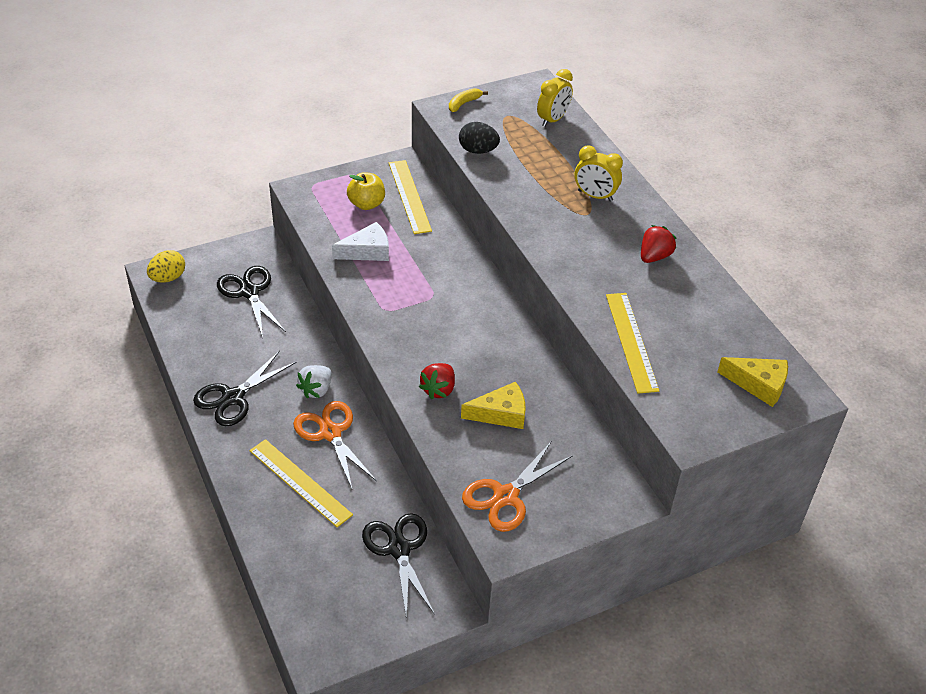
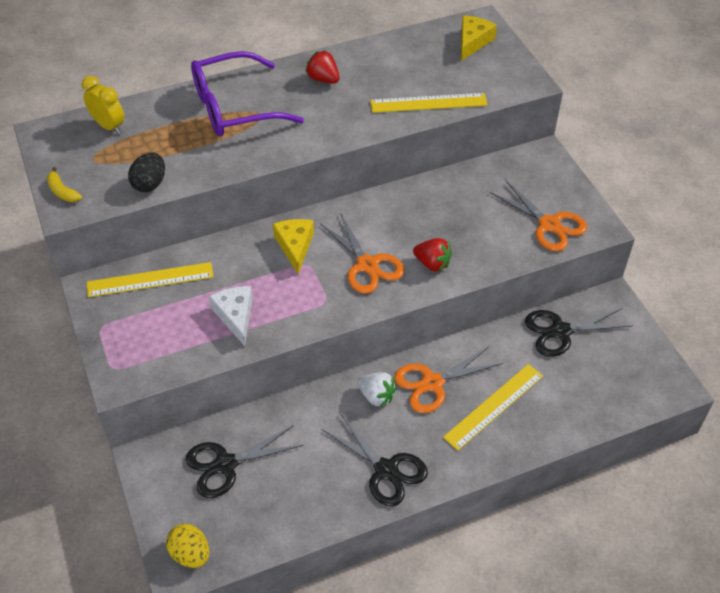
camera: 85 degrees left, 5 degrees up
yellow apple [347,172,385,210] -> none
yellow cheese [461,382,526,429] -> yellow cheese moved to [273,219,314,274]
yellow clock [575,146,623,202] -> purple glasses [191,51,304,136]
none -> orange scissors [320,213,405,294]

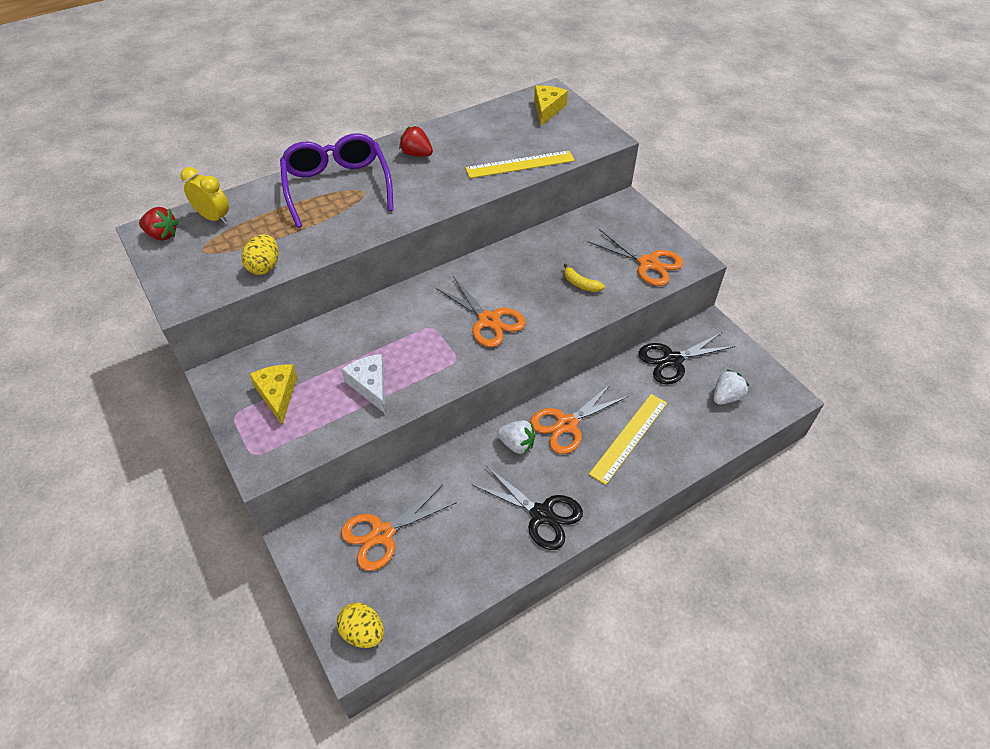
camera: 10 degrees left, 0 degrees up
yellow banana [47,167,82,202] -> yellow banana moved to [564,264,605,292]
yellow ruler [87,262,213,297] -> none
black egg [128,152,165,192] -> yellow egg [241,234,278,275]
black scissors [186,425,304,498] -> orange scissors [341,484,457,571]
purple glasses [191,51,304,136] -> purple glasses turned 105 degrees clockwise [280,133,394,228]
yellow cheese [273,219,314,274] -> yellow cheese moved to [249,365,297,425]
red strawberry [413,238,452,271] -> red strawberry moved to [139,207,178,241]
none -> white strawberry [714,370,749,405]

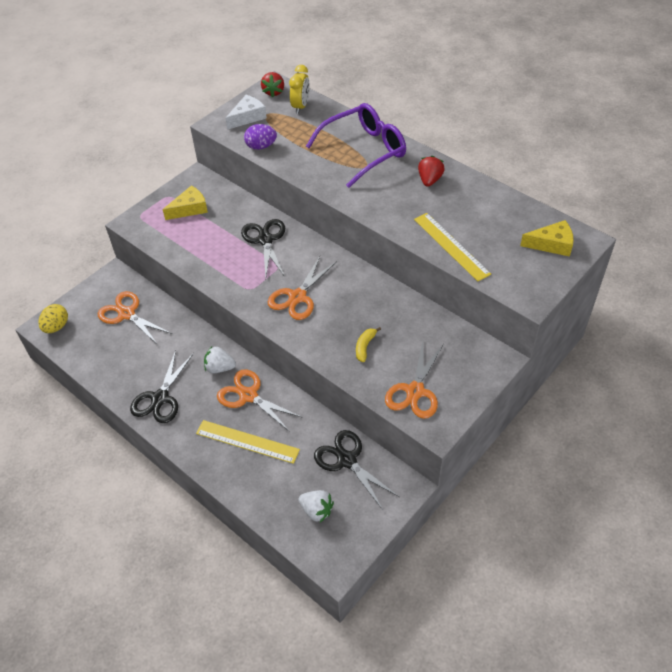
camera: 75 degrees right, 0 degrees up
yellow egg [241,234,278,275] -> purple egg [244,124,277,150]
white cheese [341,354,385,413] -> white cheese moved to [226,95,267,130]
white strawberry [497,420,536,454] -> white strawberry turned 90 degrees clockwise [204,346,236,373]
none -> black scissors [241,219,285,279]

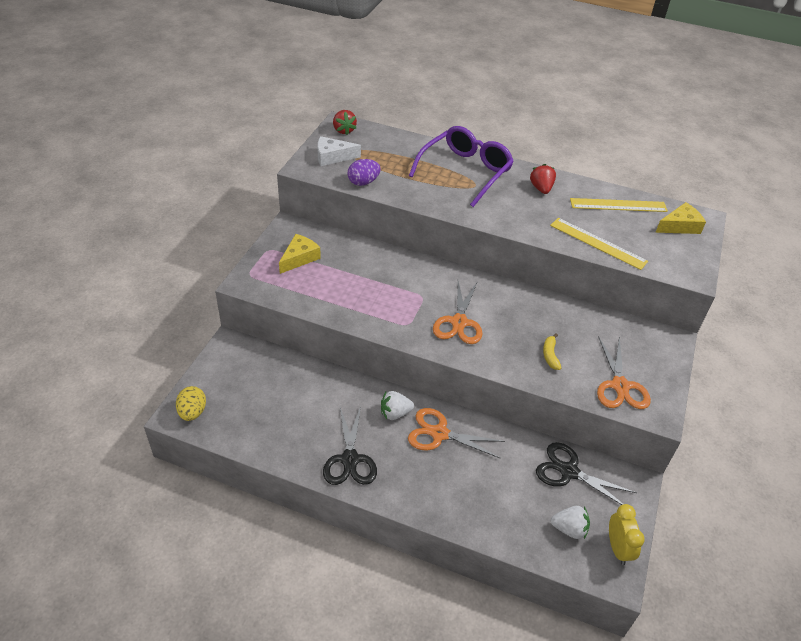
camera: 25 degrees left, 5 degrees down
orange scissors [98,291,172,345] -> none
yellow ruler [196,420,300,464] -> yellow ruler moved to [570,198,668,212]
white cheese [226,95,267,130] -> white cheese turned 120 degrees counterclockwise [317,136,361,166]
black scissors [241,219,285,279] -> none
yellow clock [289,65,310,114] -> yellow clock moved to [609,504,645,565]

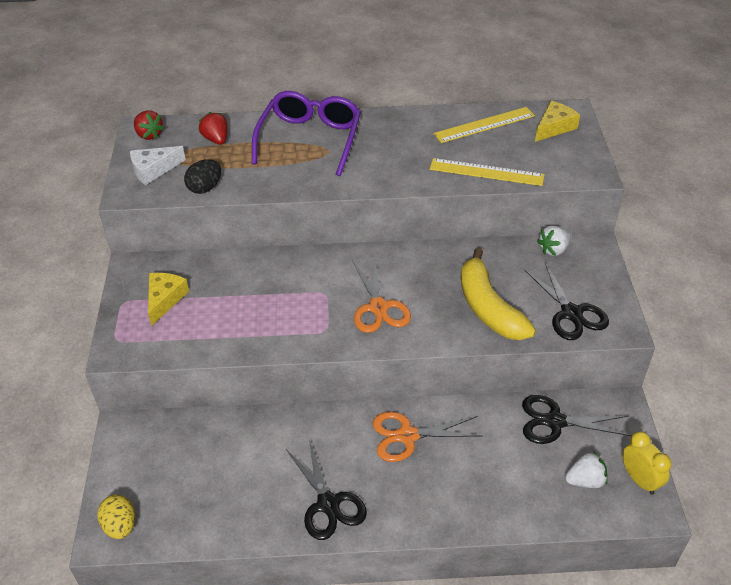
camera: 20 degrees left, 0 degrees up
purple egg [348,159,381,186] -> black egg [184,159,221,194]
white strawberry [381,391,414,420] -> white strawberry moved to [537,225,571,256]
red strawberry [530,164,556,194] -> red strawberry moved to [198,112,228,145]
yellow banana [543,333,561,370] -> yellow banana [461,248,536,340], size x2.38
orange scissors [597,336,651,409] -> black scissors [524,263,609,340]

